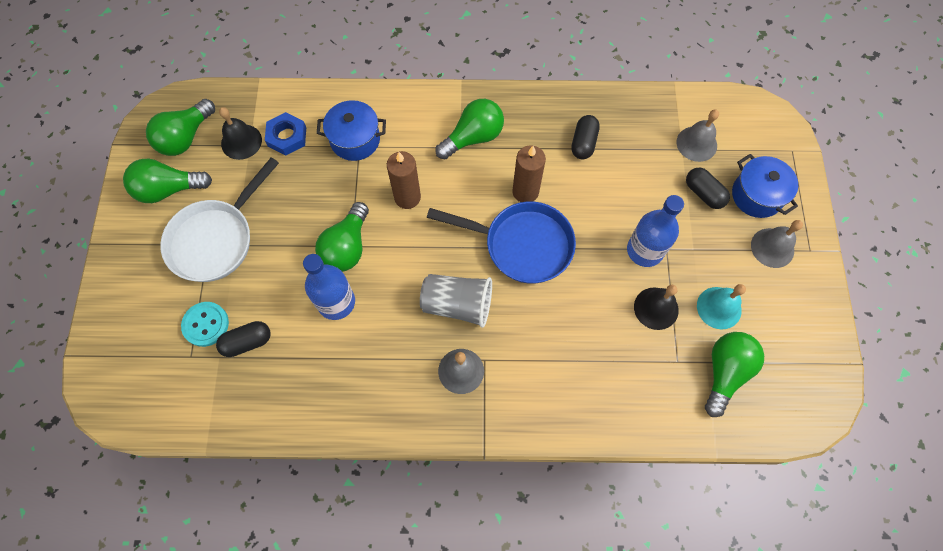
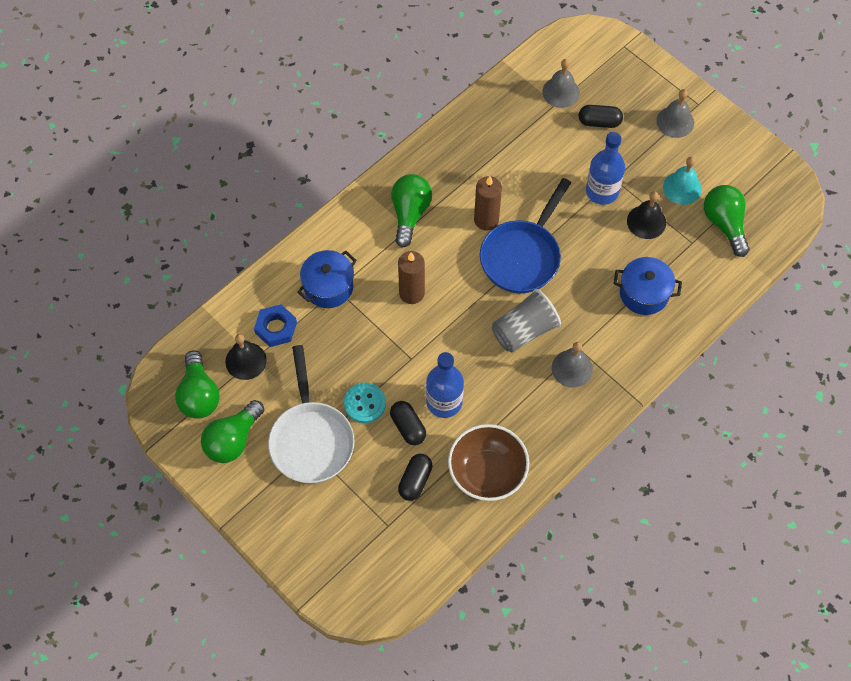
camera: 45 degrees left, 5 degrees down
turquoise button [181,302,229,347] -> turquoise button moved to [344,383,386,423]
green light bulb [315,202,369,272] -> none
blue pan [427,201,576,284] -> blue pan turned 150 degrees clockwise [480,178,571,293]
black capsule [571,115,600,159] -> black capsule moved to [390,401,426,445]
blue pot [732,154,798,218] -> blue pot moved to [613,257,682,315]
none -> brown bowl [448,424,529,501]

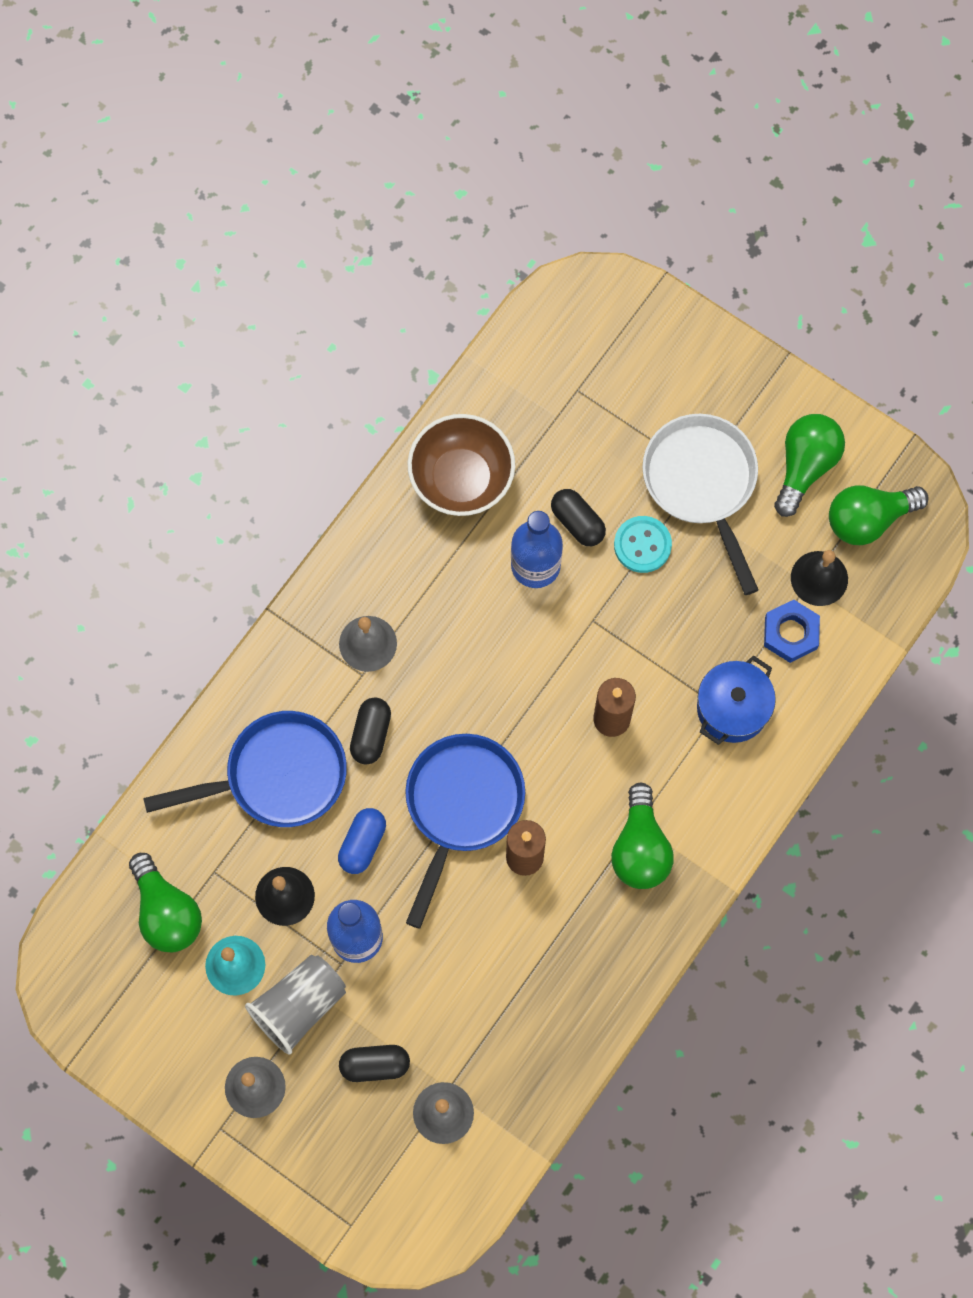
camera: 170 degrees right, 10 degrees up
green light bulb [175,350,220,419] -> green light bulb turned 90 degrees counterclockwise [829,485,929,545]
black capsule [398,454,433,501] -> black capsule moved to [350,697,391,765]
grey cup [492,289,561,353] -> grey cup moved to [245,955,346,1055]
blue pot [613,257,682,315] -> blue pan [143,711,347,827]
none -> blue capsule [338,808,386,874]

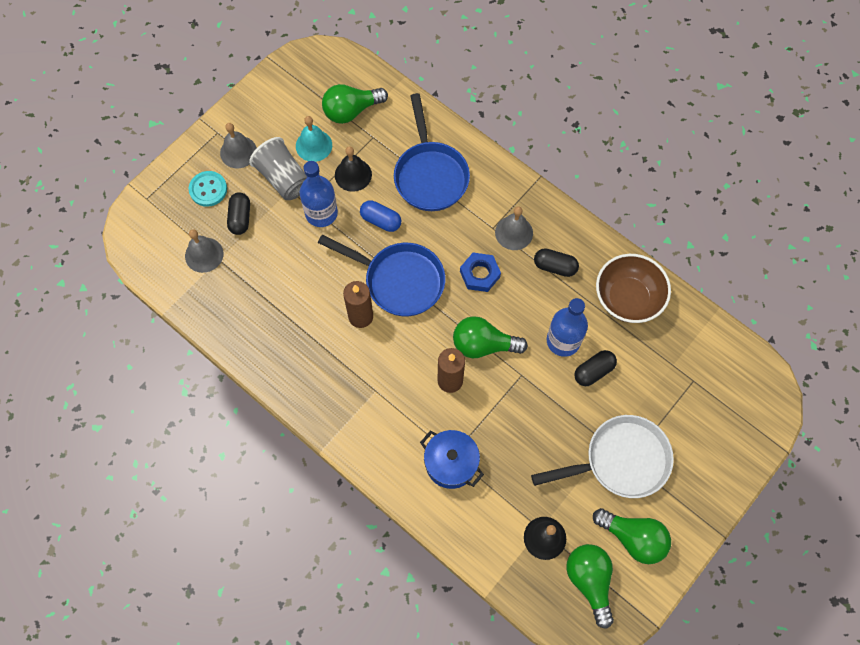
camera: 95 degrees right, 5 degrees down
black capsule [350,697,391,765] -> black capsule moved to [534,248,579,277]
green light bulb [611,783,674,889] -> green light bulb moved to [453,316,528,358]
turquoise button [614,516,672,573] -> turquoise button moved to [189,171,227,207]
blue nut [764,600,820,663] -> blue nut moved to [460,253,501,292]

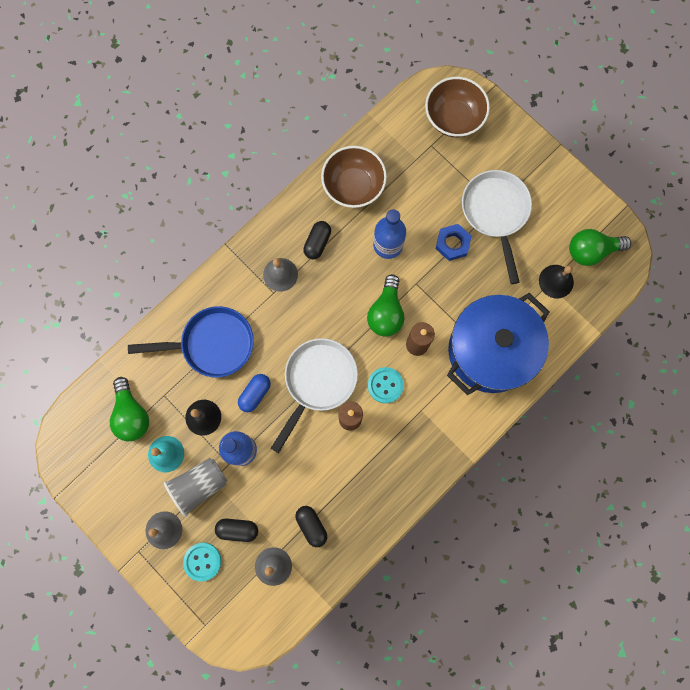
camera: 85 degrees left, 10 degrees up
blue pan [318,235,445,316] -> white pan [271,338,358,453]
blue pot [420,430,484,489] -> blue pot [447,293,550,395], size x1.96
blue nut [460,253,501,292] -> blue nut moved to [436,224,472,261]
black capsule [574,350,617,386] -> black capsule moved to [295,506,327,547]
green light bulb [593,508,671,564] -> none
none -> turquoise button [368,367,404,403]
none -> brown bowl [425,77,490,137]

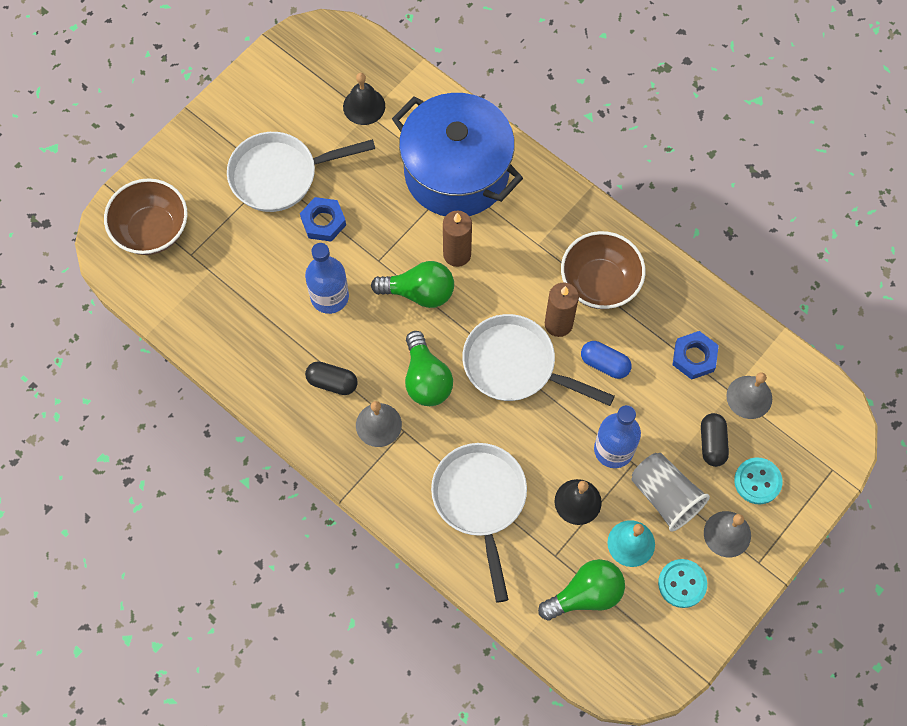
camera: 95 degrees left, 10 degrees down
blue pan [128,306,254,377] -> white pan [431,443,527,603]
blue capsule [238,374,271,412] -> blue capsule moved to [581,341,631,379]
black capsule [295,506,327,547] -> blue nut [672,331,719,380]
brown bowl [321,146,387,208] -> brown bowl moved to [561,231,645,309]
turquoise button [368,367,404,403] -> turquoise button moved to [658,559,707,608]
green light bulb [569,229,631,266] -> green light bulb moved to [405,331,453,406]

